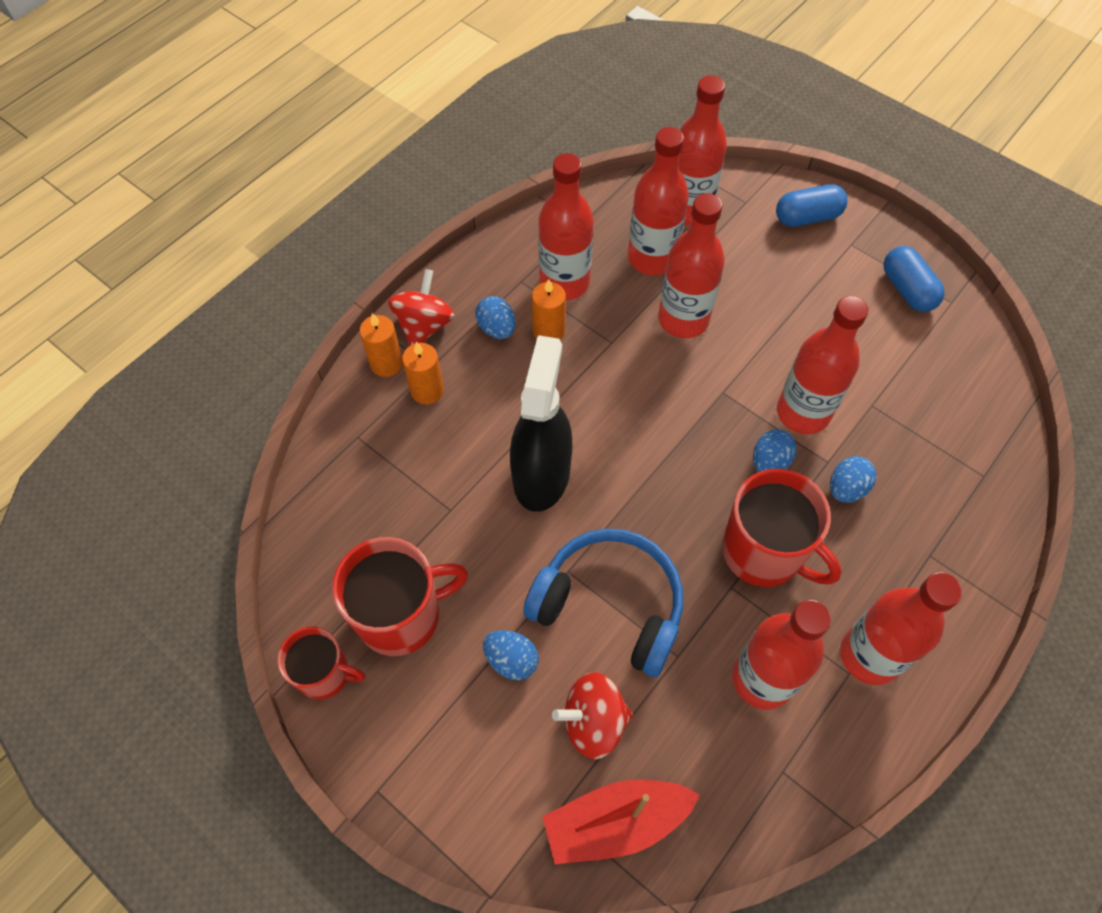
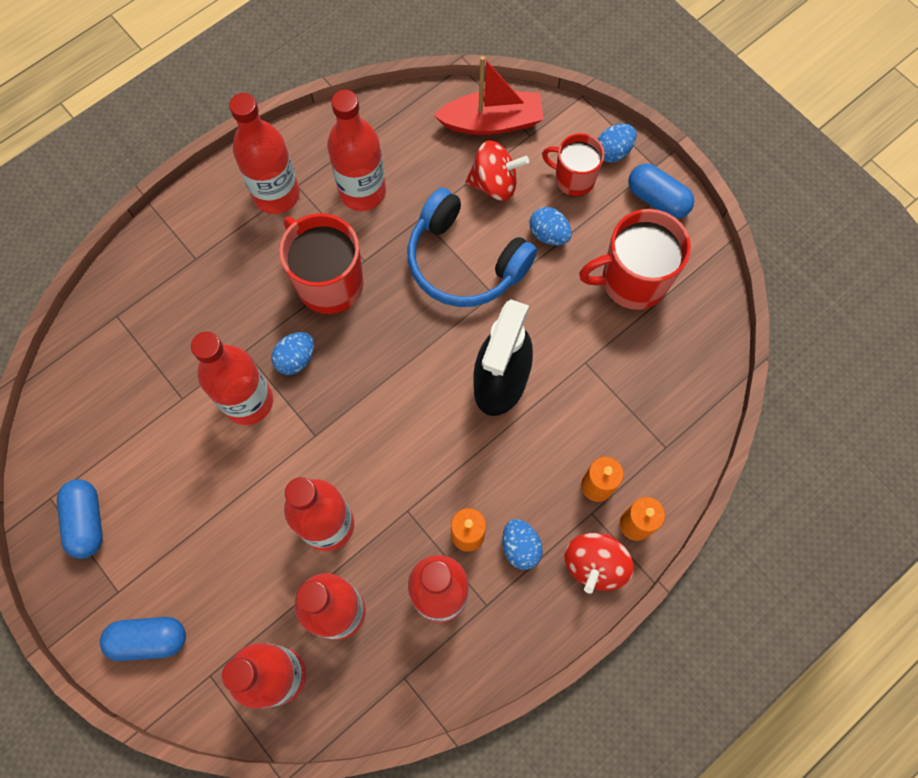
camera: 170 degrees left, 10 degrees up
red mug [277,626,365,700] -> red mug moved to [542,133,604,196]
blue egg [830,456,876,503] -> blue egg moved to [597,124,636,163]
none -> blue capsule [628,164,694,219]

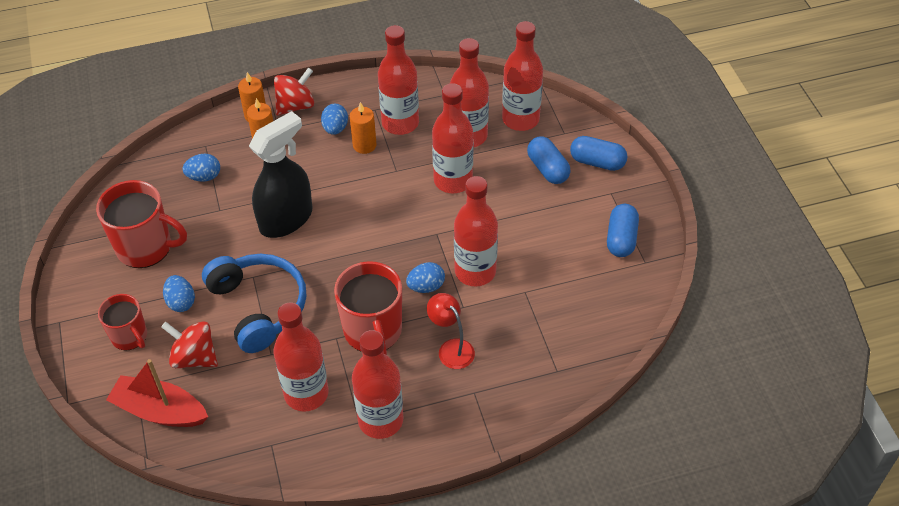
camera: 155 degrees left, 20 degrees down
blue egg [597,124,636,163] -> blue egg moved to [183,154,220,182]
blue capsule [628,164,694,219] -> blue capsule moved to [527,136,571,184]
none -> red lamp [427,293,475,369]

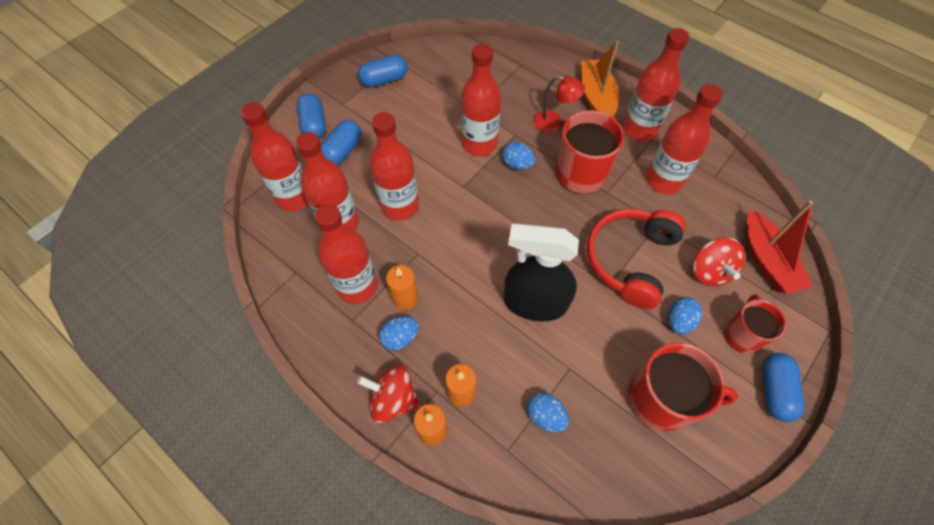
camera: 125 degrees left, 10 degrees up
red mug [96,180,187,268] -> red mug turned 120 degrees clockwise [628,342,738,431]
blue headphones [202,254,306,353] -> red headphones [587,209,686,309]
red lamp [427,293,475,369] -> red lamp turned 90 degrees counterclockwise [533,75,585,132]
none -> orange boat [581,41,619,117]
none -> blue capsule [762,353,805,422]

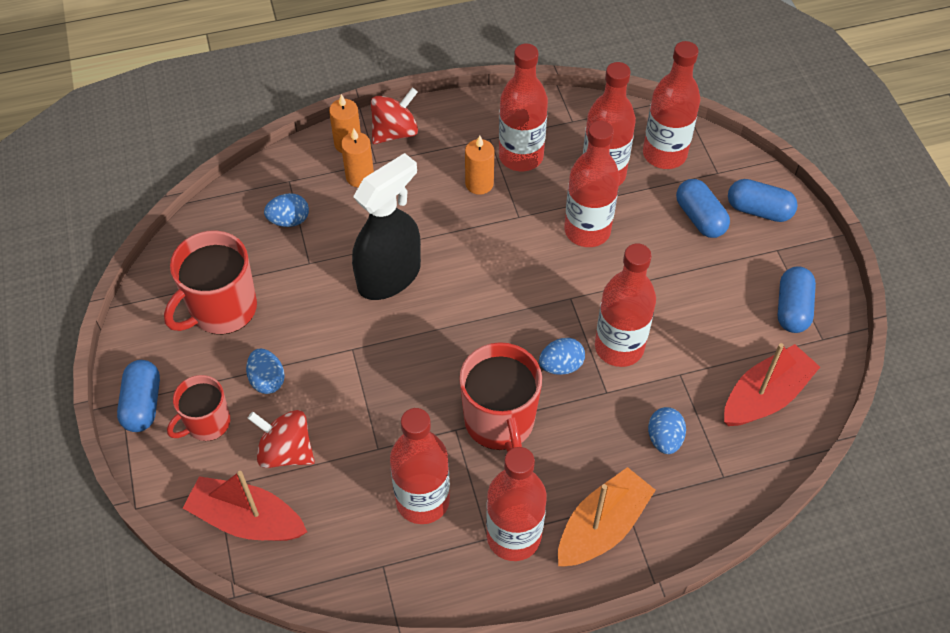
camera: 125 degrees right, 5 degrees down
blue egg [379,316,419,351] -> blue egg moved to [648,407,686,454]
red lamp [533,75,585,132] -> none
orange boat [581,41,619,117] -> orange boat turned 75 degrees counterclockwise [558,467,656,566]
red headphones [587,209,686,309] -> none
red mug [724,294,786,353] -> red mug turned 90 degrees clockwise [167,375,230,441]
blue capsule [762,353,805,422] -> blue capsule turned 45 degrees clockwise [117,360,160,432]
none -> red boat [724,343,820,426]

